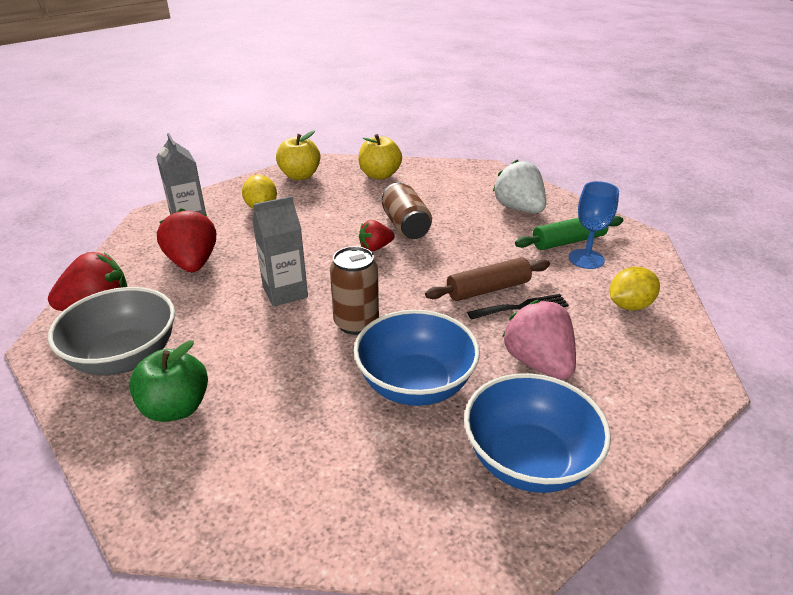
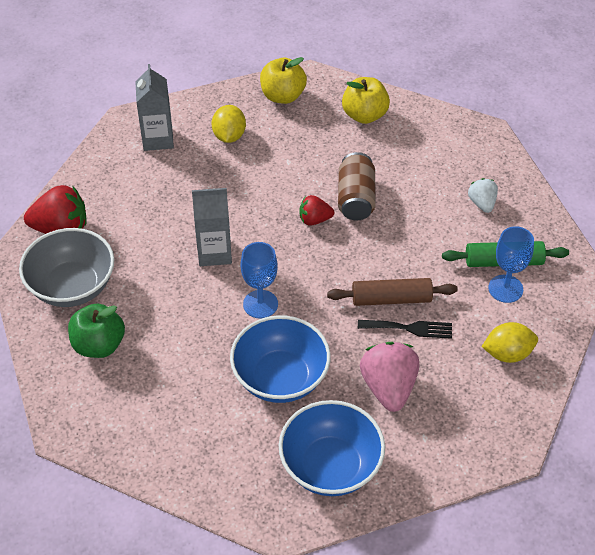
camera: 20 degrees right, 15 degrees up
red strawberry [157,208,216,272] -> none
brown can [330,246,379,335] -> blue goblet [241,242,278,319]
white strawberry [493,159,546,213] -> white strawberry [468,178,498,213], size x0.57

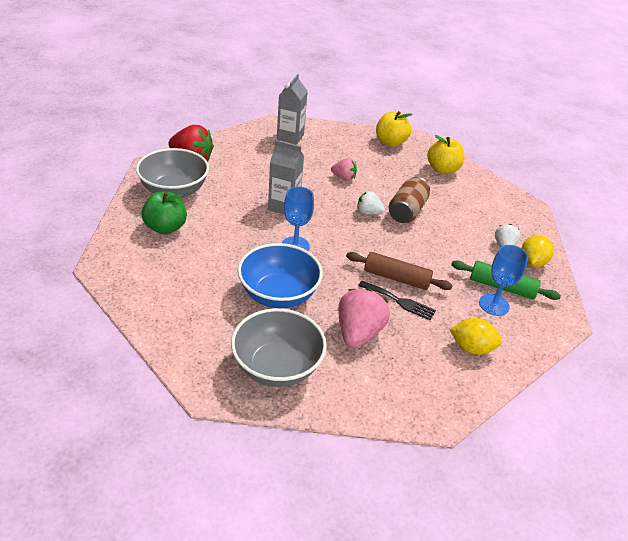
camera: 20 degrees right, 10 degrees down
yellow lemon [211,105,246,143] -> yellow lemon moved to [522,235,554,267]
blue bowl [279,400,385,496] -> grey bowl [231,308,327,387]
red strawberry [299,195,335,226] -> white strawberry [357,191,385,215]
none -> pink strawberry [331,158,357,181]

